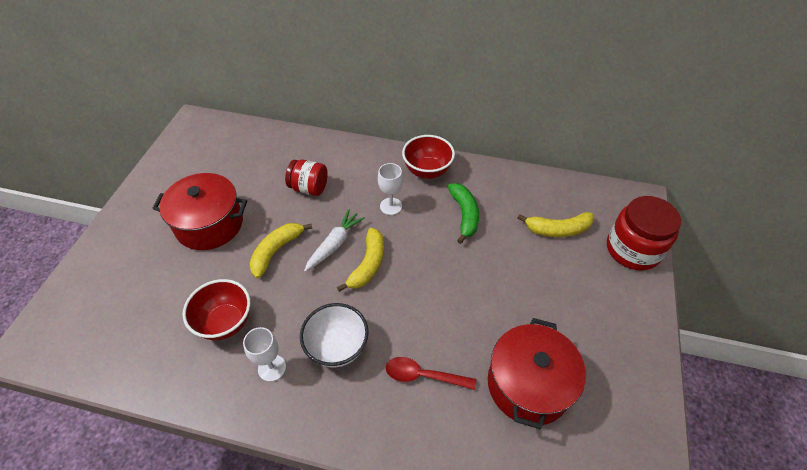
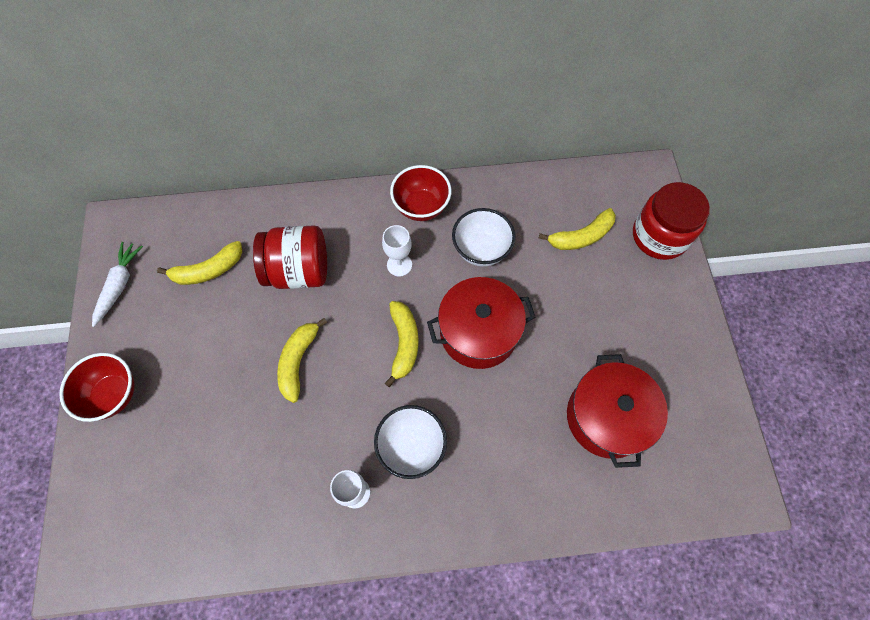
camera: 20 degrees left, 15 degrees up
red pot [153,173,247,250] -> red pot moved to [427,277,535,369]
red bowl [182,279,250,340] -> red bowl moved to [59,353,134,422]
red jar [285,159,328,196] -> red jar [253,225,327,289], size x1.55
white carrot [304,209,365,272] -> white carrot moved to [92,242,143,327]
red spoon [386,357,476,390] -> none
green banana [448,183,479,244] -> white bowl [452,208,516,266]
none -> yellow banana [157,241,242,285]

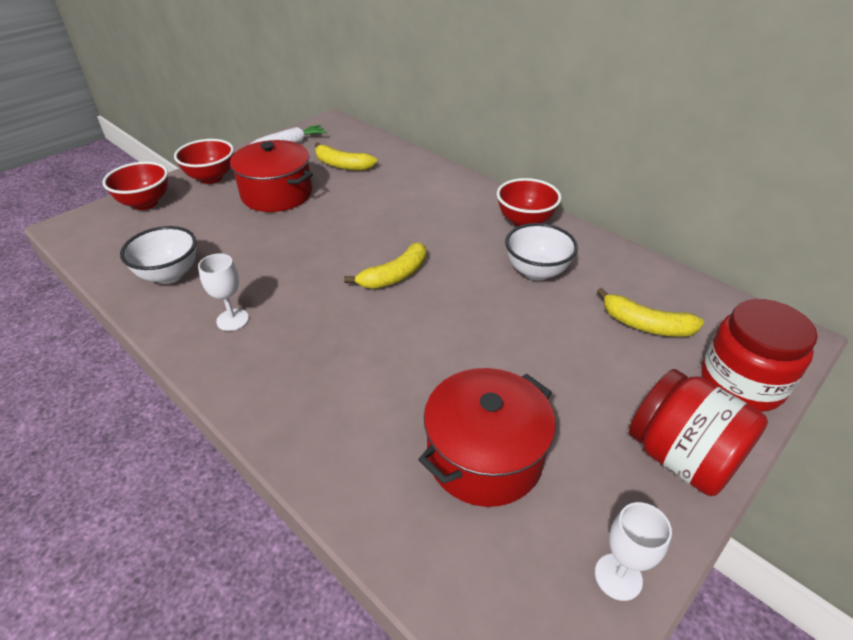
camera: 50 degrees right, 25 degrees down
red jar [253,225,327,289] -> red jar moved to [629,369,768,496]
yellow banana [277,318,327,403] -> none
white bowl [374,405,447,479] -> white bowl moved to [120,226,197,284]
white goblet [382,225,412,276] -> white goblet moved to [595,502,672,601]
red pot [427,277,535,369] -> red pot moved to [230,140,313,212]
none -> red bowl [102,162,168,210]

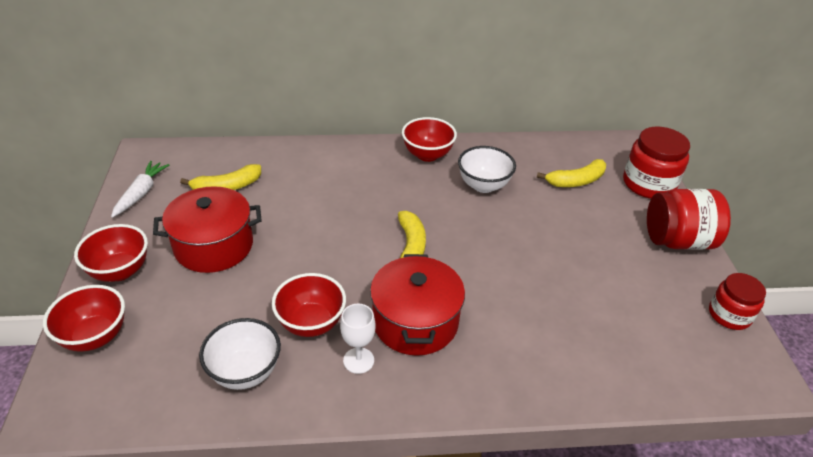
camera: 50 degrees left, 0 degrees up
red pot [418,368,556,507] -> red pot moved to [370,254,465,356]
white goblet [595,502,672,601] -> red jar [709,273,766,330]
none -> red bowl [272,273,346,337]

